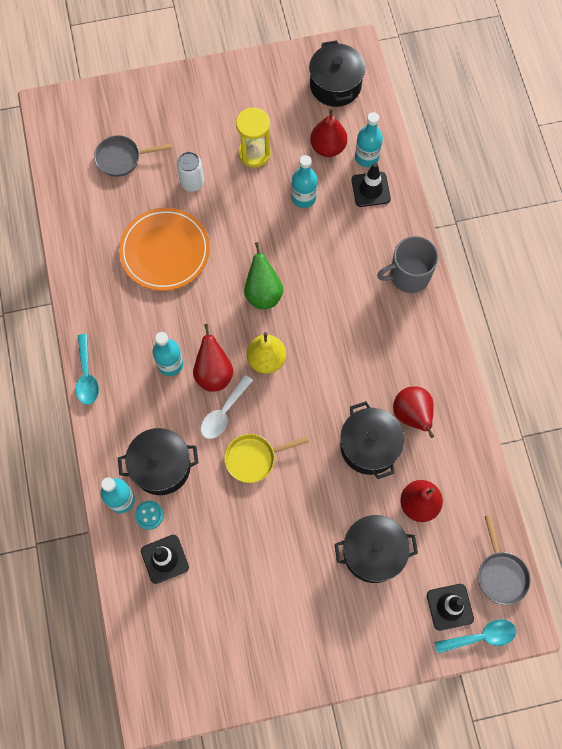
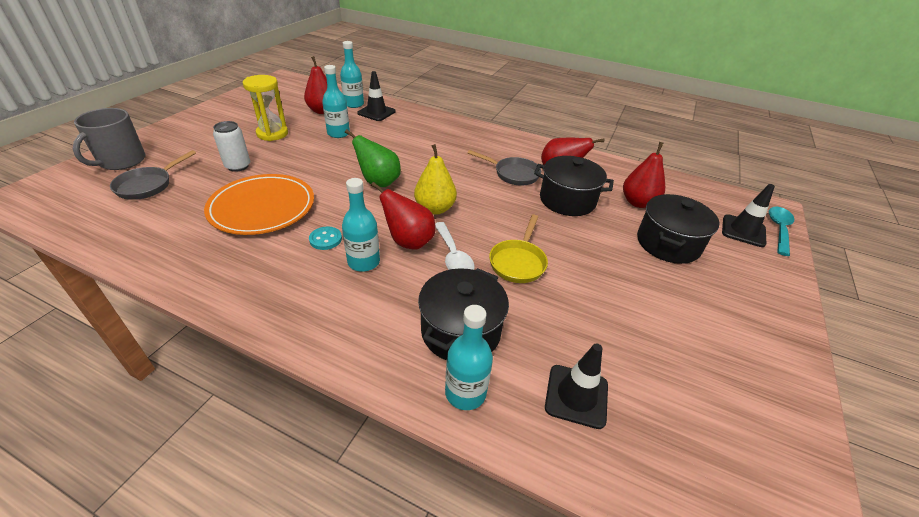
camera: 55 degrees left, 30 degrees down
turquoise spoon [76,334,99,405] -> none
turquoise button [135,501,164,530] -> turquoise button moved to [309,227,342,250]
black pot [309,40,365,107] -> none
grey mug [377,236,438,293] -> grey mug moved to [73,108,146,170]
grey pan [478,515,531,605] -> grey pan moved to [467,150,541,185]

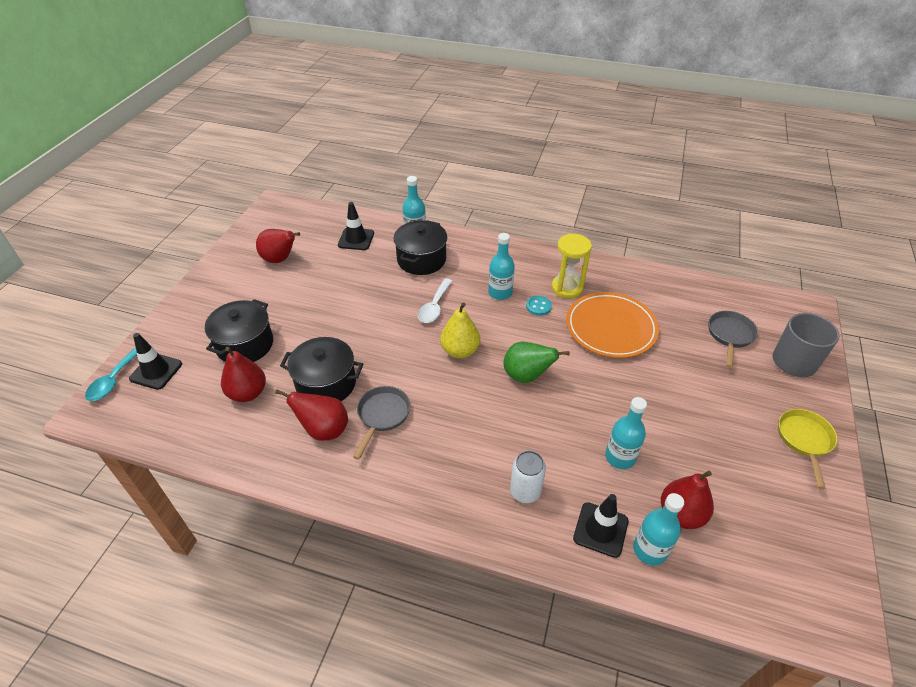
camera: 175 degrees right, 5 degrees up
white can [213,121,250,172] -> white can moved to [510,451,546,503]
yellow hourglass [243,75,288,141] -> yellow hourglass moved to [552,233,592,299]
red pear [371,182,435,249] -> red pear moved to [256,229,300,263]
white spoon [435,222,474,270] -> white spoon turned 135 degrees counterclockwise [418,278,452,323]
grey pan [467,150,541,185] -> grey pan turned 90 degrees clockwise [353,386,410,460]
yellow pan [489,215,548,283] -> yellow pan moved to [778,409,838,489]

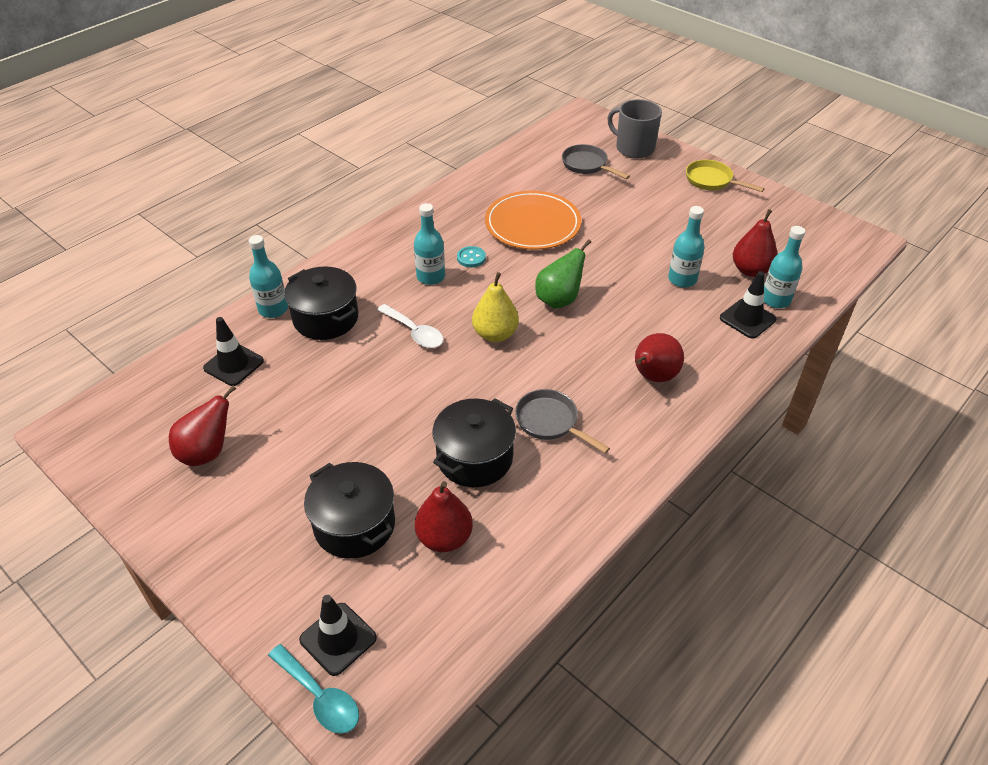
camera: 65 degrees left, 0 degrees up
red pear [275,389,348,441] -> red pear moved to [635,333,684,382]
white can [510,451,546,503] -> none
yellow hourglass [552,233,592,299] -> none

